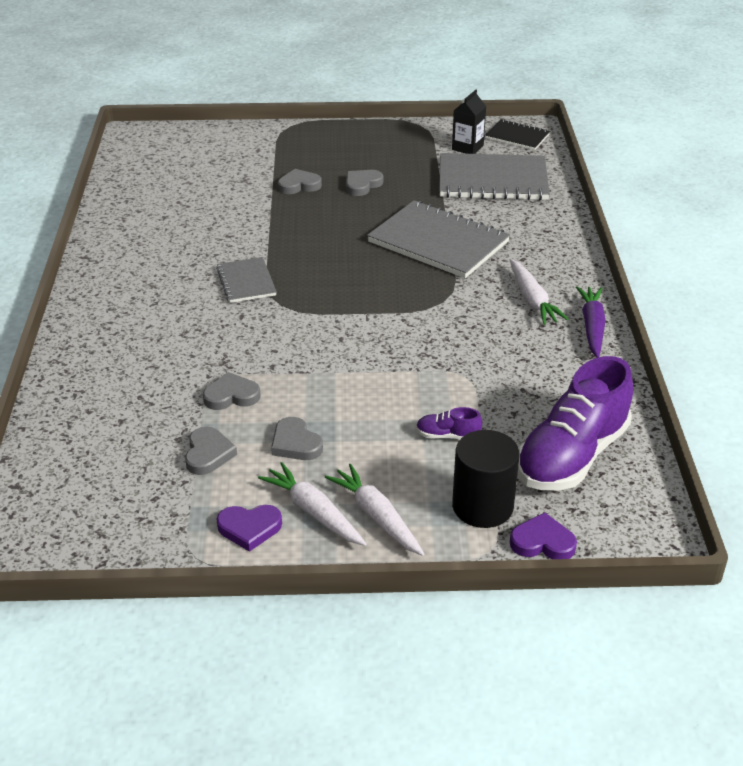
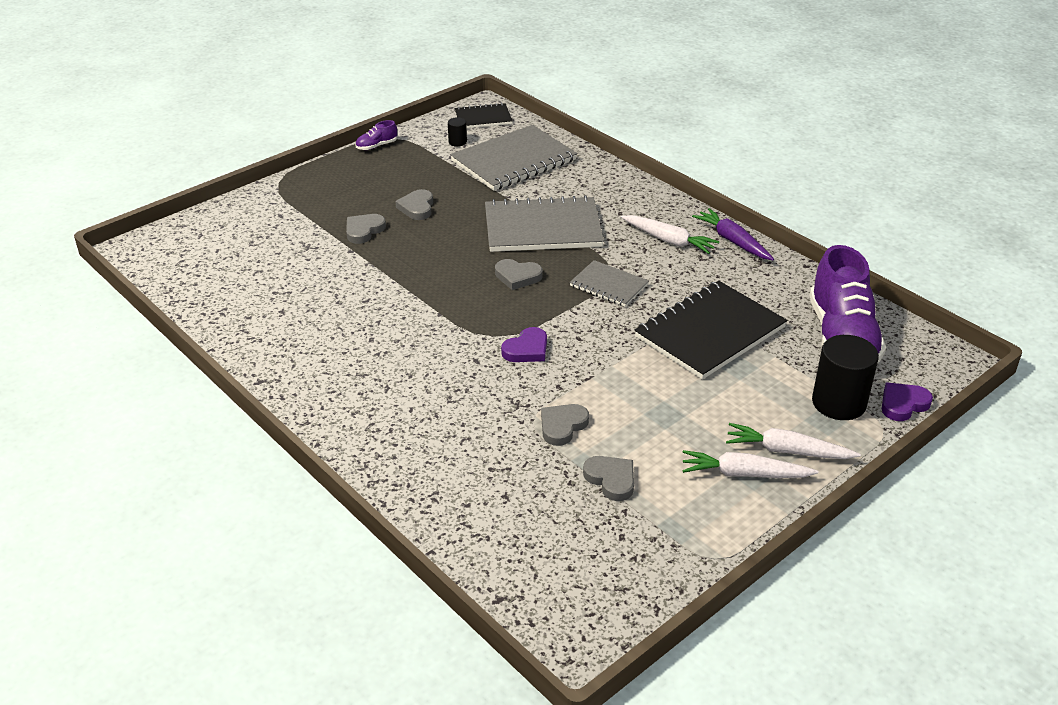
camera: 40 degrees left, 0 degrees up
grey notebook [216,257,277,303] -> grey notebook moved to [570,260,649,307]
purple heart [217,505,282,552] -> purple heart moved to [501,327,547,362]
grey heart [271,417,323,460] -> grey heart moved to [495,259,543,290]
purple shoe [416,407,482,439] -> purple shoe moved to [355,120,397,150]
black carton [452,90,486,154] -> black cylinder [448,117,467,147]
none -> black notebook [634,281,787,380]

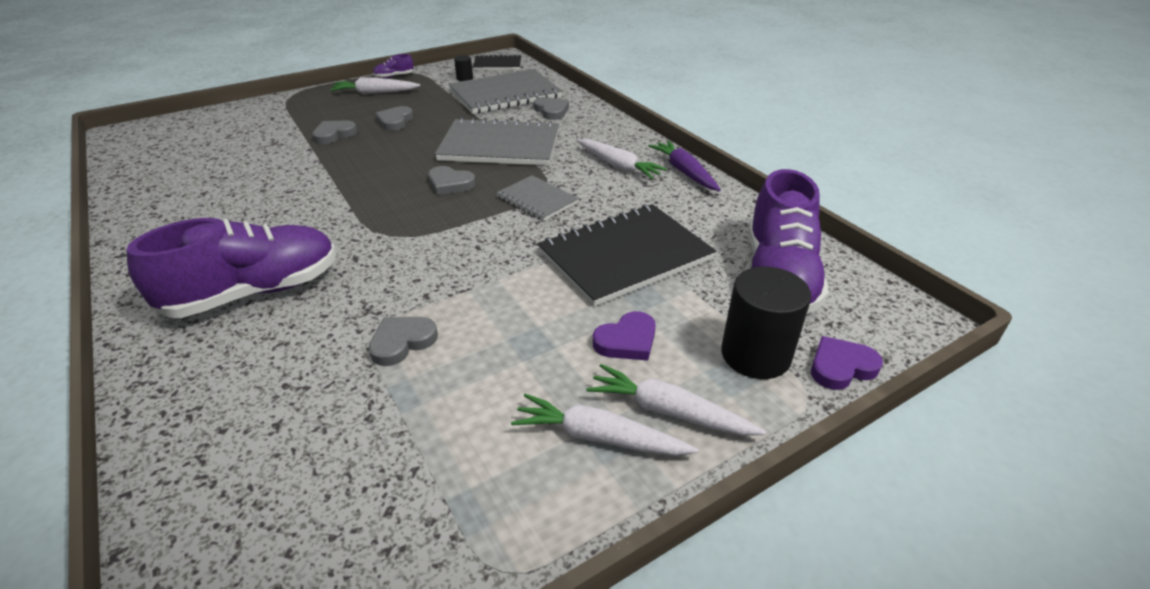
camera: 10 degrees right, 0 degrees up
purple heart [501,327,547,362] -> purple heart moved to [593,311,656,361]
grey heart [583,456,634,501] -> grey heart moved to [534,97,569,120]
none -> purple shoe [126,218,336,318]
none -> white carrot [330,77,420,94]

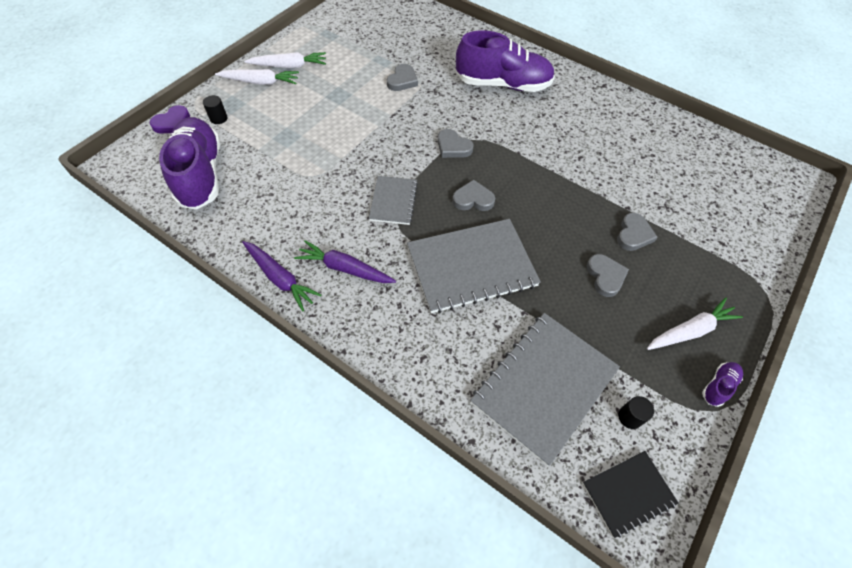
camera: 155 degrees right, 20 degrees up
purple shoe [126,218,336,318] -> purple shoe turned 120 degrees counterclockwise [456,30,555,92]
grey notebook [496,175,579,221] -> grey notebook turned 75 degrees clockwise [369,176,418,225]
grey heart [534,97,569,120] -> grey heart moved to [438,129,474,158]
black notebook [537,204,716,306] -> none
white carrot [577,139,667,179] -> purple carrot [294,240,396,283]
purple heart [593,311,656,361] -> none
black cylinder [721,267,811,379] -> black cylinder [203,95,227,124], size x0.46

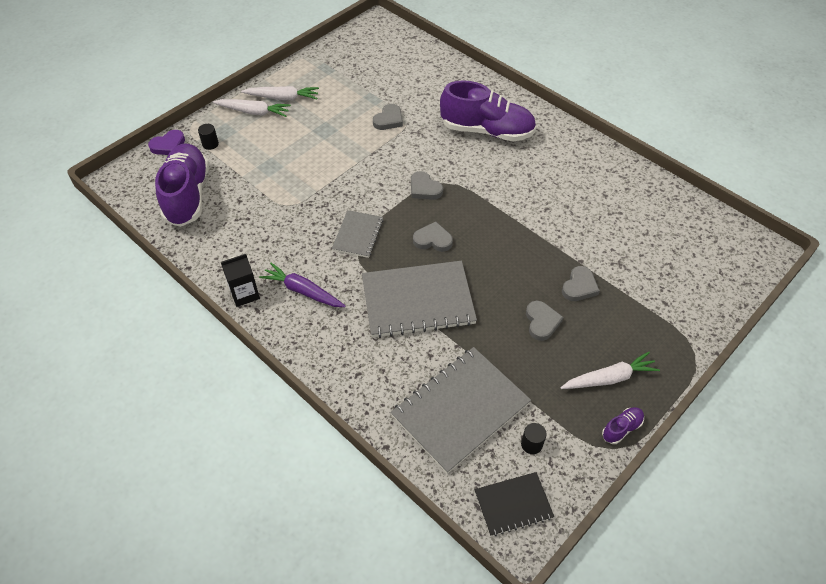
camera: 10 degrees right, 5 degrees down
purple carrot [242,241,322,312] -> black carton [221,254,260,307]

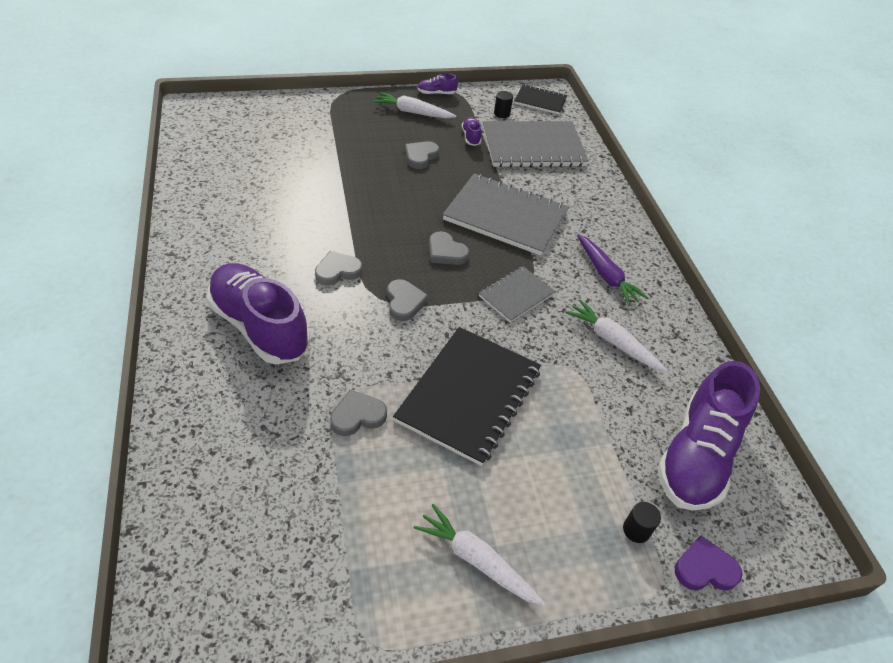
camera: 150 degrees left, 5 degrees down
white carrot [213,99,291,117] -> white carrot moved to [565,300,667,372]
black carton [221,254,260,307] -> none
grey heart [562,266,600,301] -> grey heart moved to [315,251,363,286]
none -> black notebook [393,327,541,466]
none -> purple shoe [462,117,482,146]

